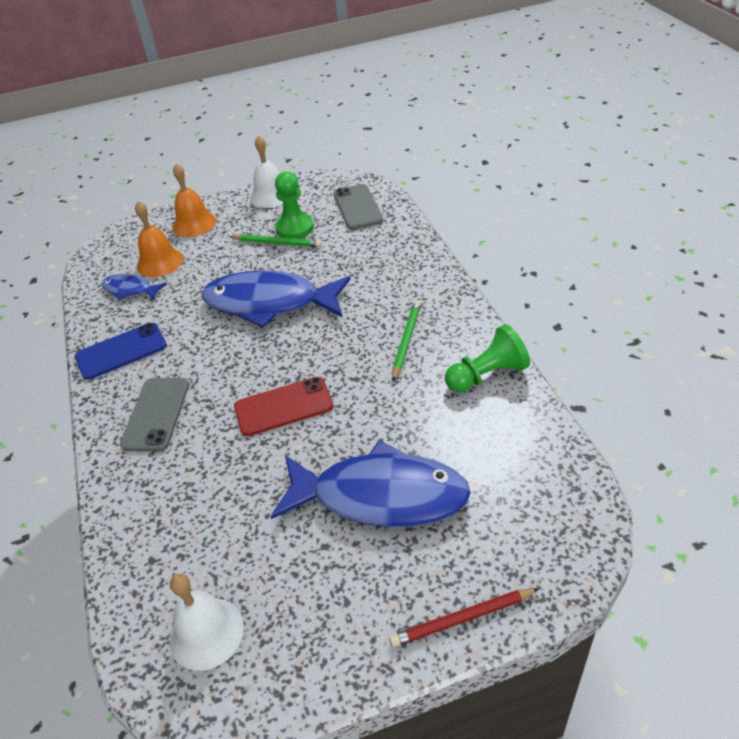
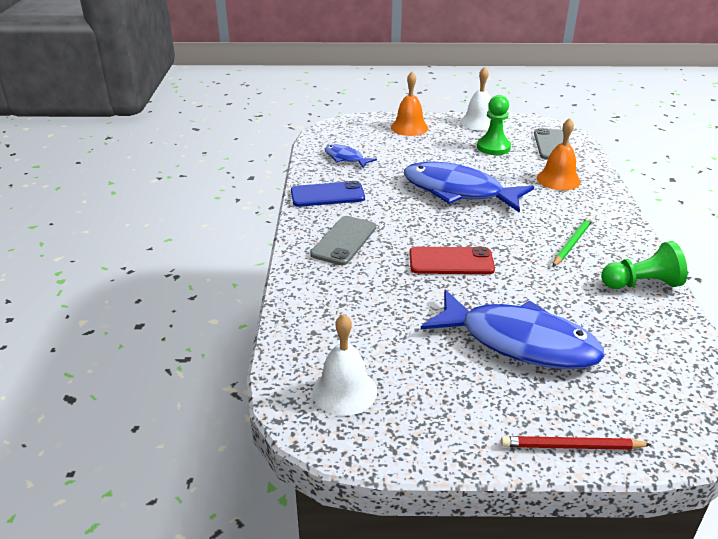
camera: 15 degrees right, 10 degrees down
orange bell [135,201,183,277] -> orange bell moved to [537,118,581,190]
green pencil [230,234,322,247] -> none

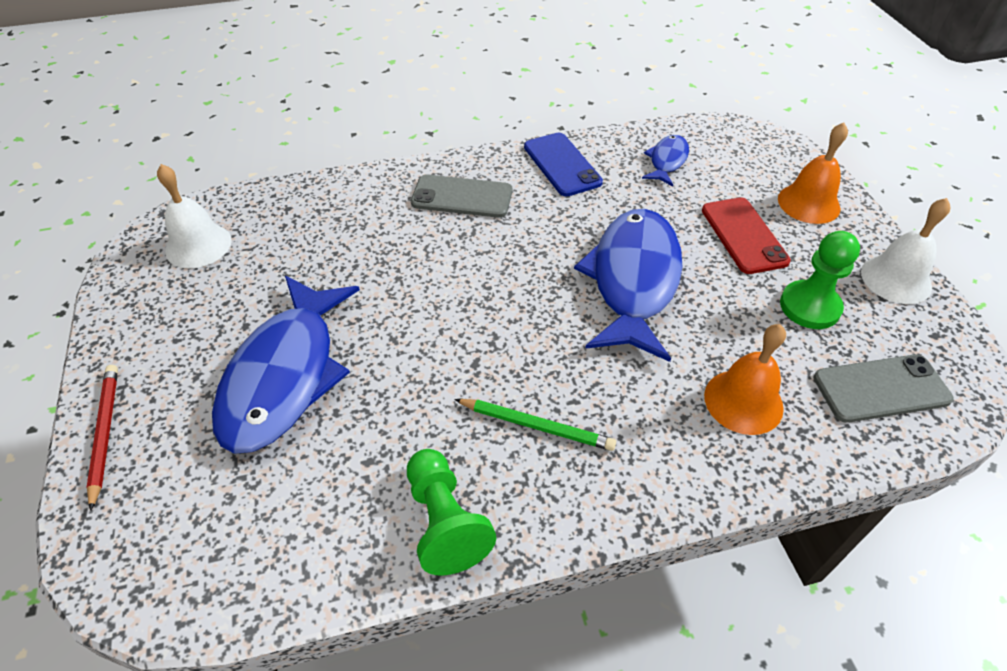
camera: 75 degrees right, 15 degrees up
red phone [409,247,495,274] -> red phone moved to [702,197,791,274]

